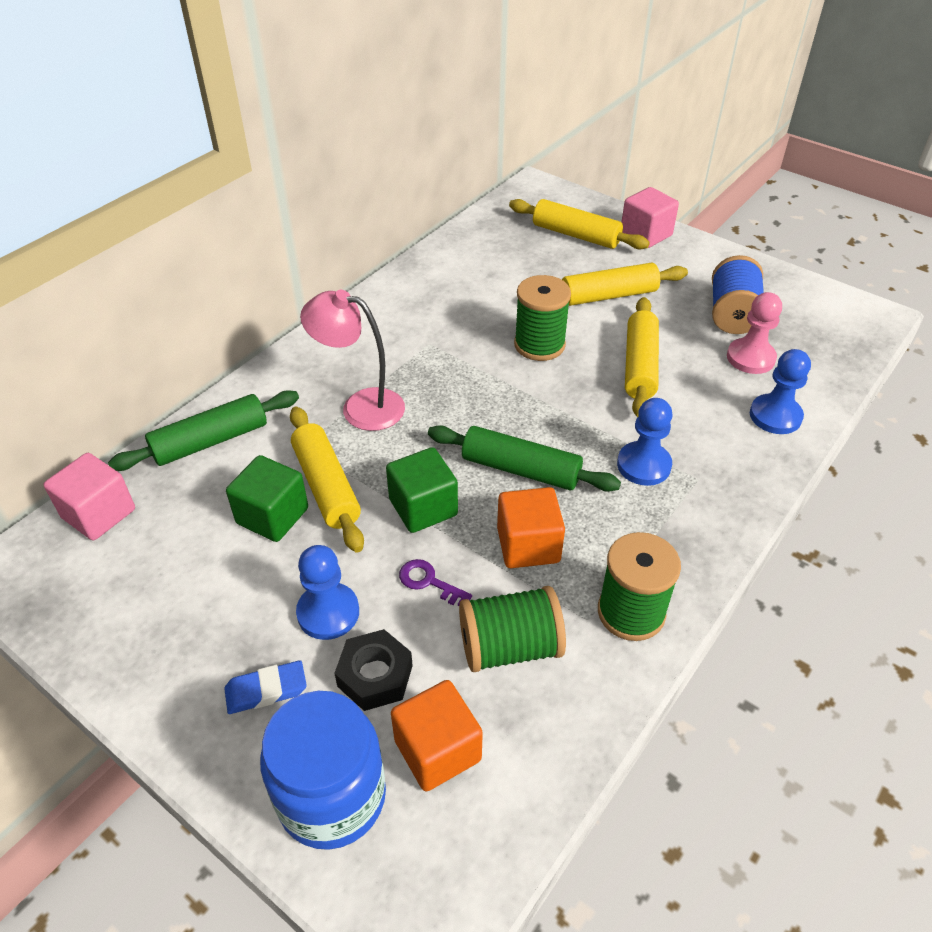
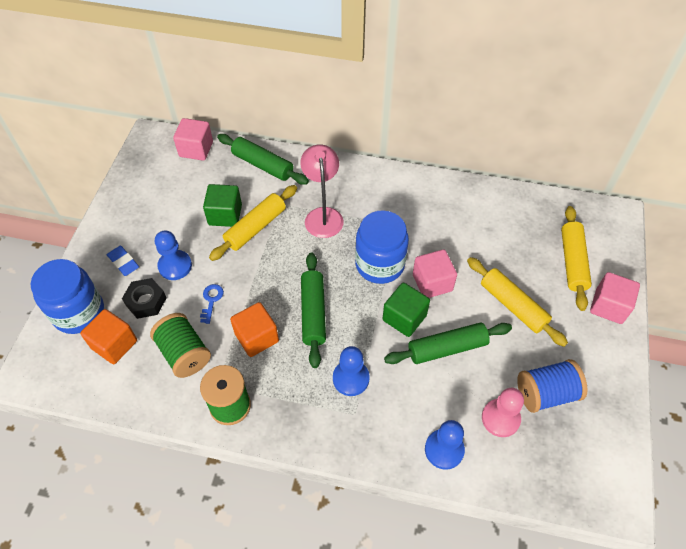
camera: 65 degrees right, 10 degrees up
green cube [386,447,458,533] -> green cube moved to [383,283,430,337]
purple key [399,559,472,606] -> blue key [200,284,224,324]
green spool [514,275,571,361] -> pink cube [413,250,457,298]
yellow rolling pin [625,297,659,417] -> green rolling pin [384,322,512,364]
none -> blue jar [355,210,409,284]

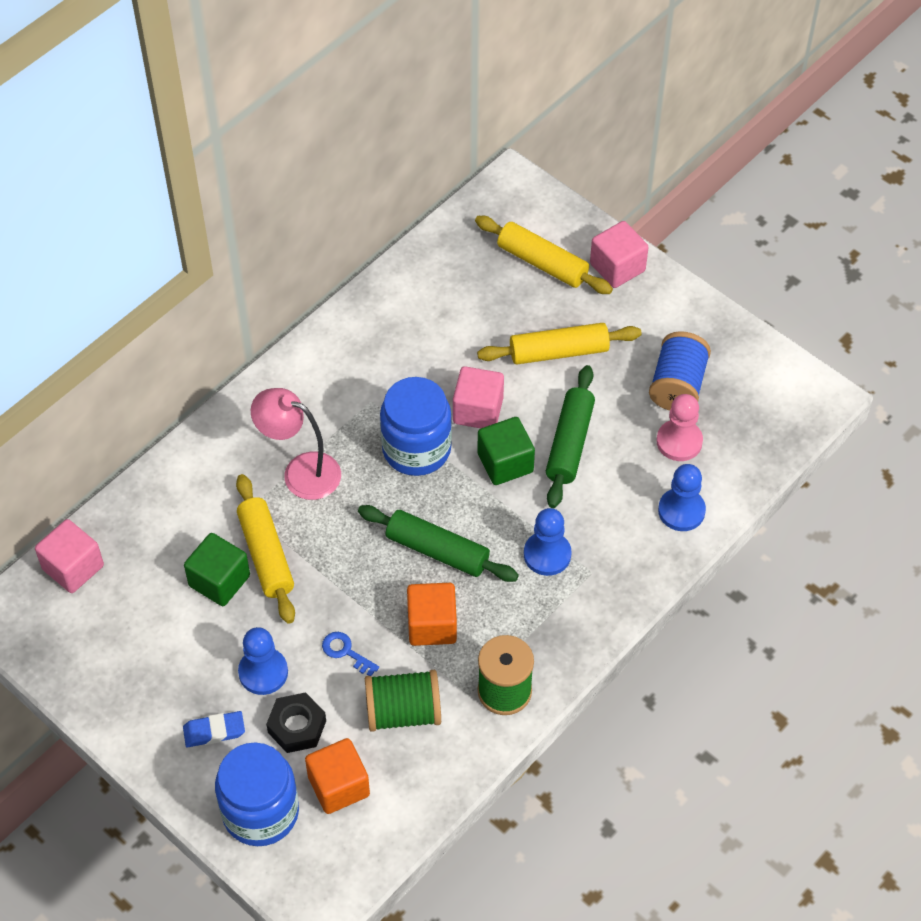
camera: 60 degrees left, 0 degrees up
green rolling pin [217,134,309,185] -> none

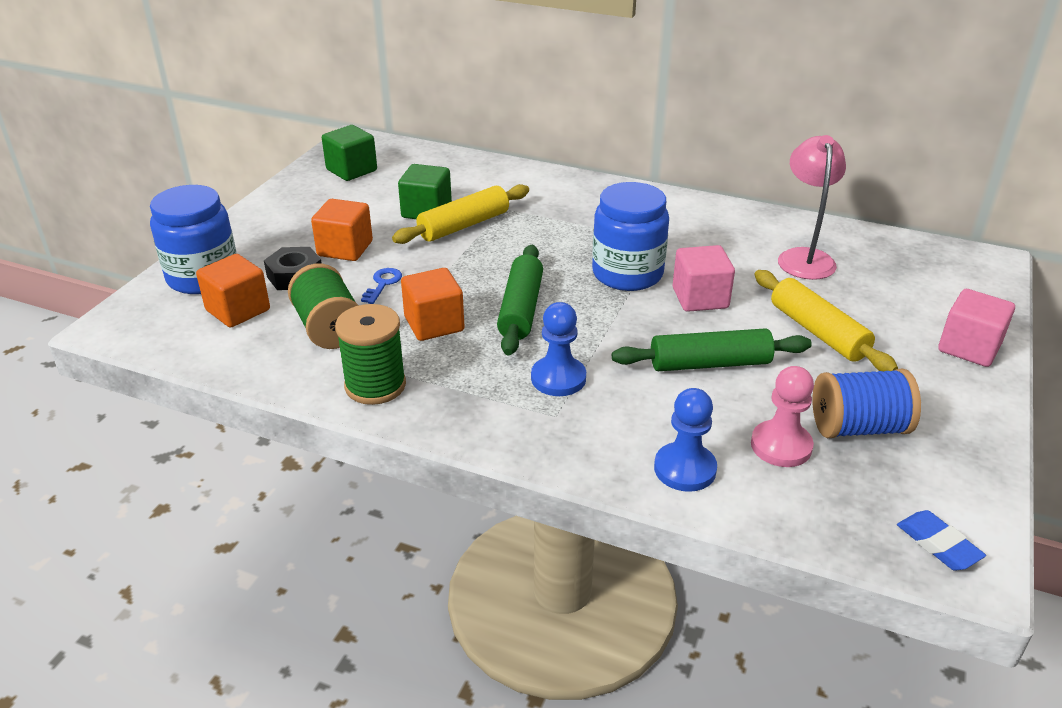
camera: 70 degrees right, 20 degrees down
pink cube [35,519,104,593] -> none
blue eraser [183,711,245,747] -> blue eraser moved to [897,510,986,570]
blue pawn [238,627,288,695] -> orange cube [311,199,373,261]
pink lamp [250,388,341,500] -> pink lamp moved to [778,135,846,280]
yellow rolling pin [475,216,613,294] -> none
green cube [477,417,535,485] -> green cube moved to [322,125,377,181]

